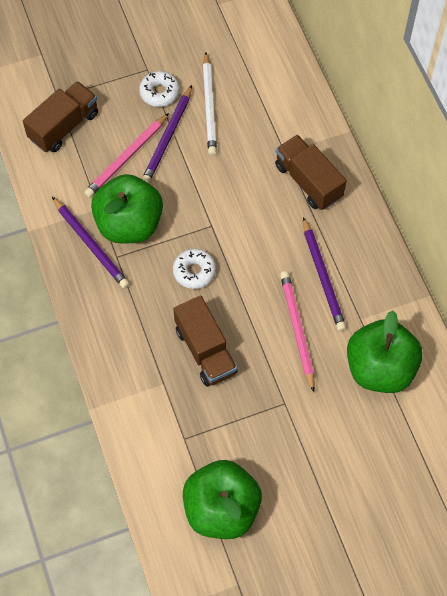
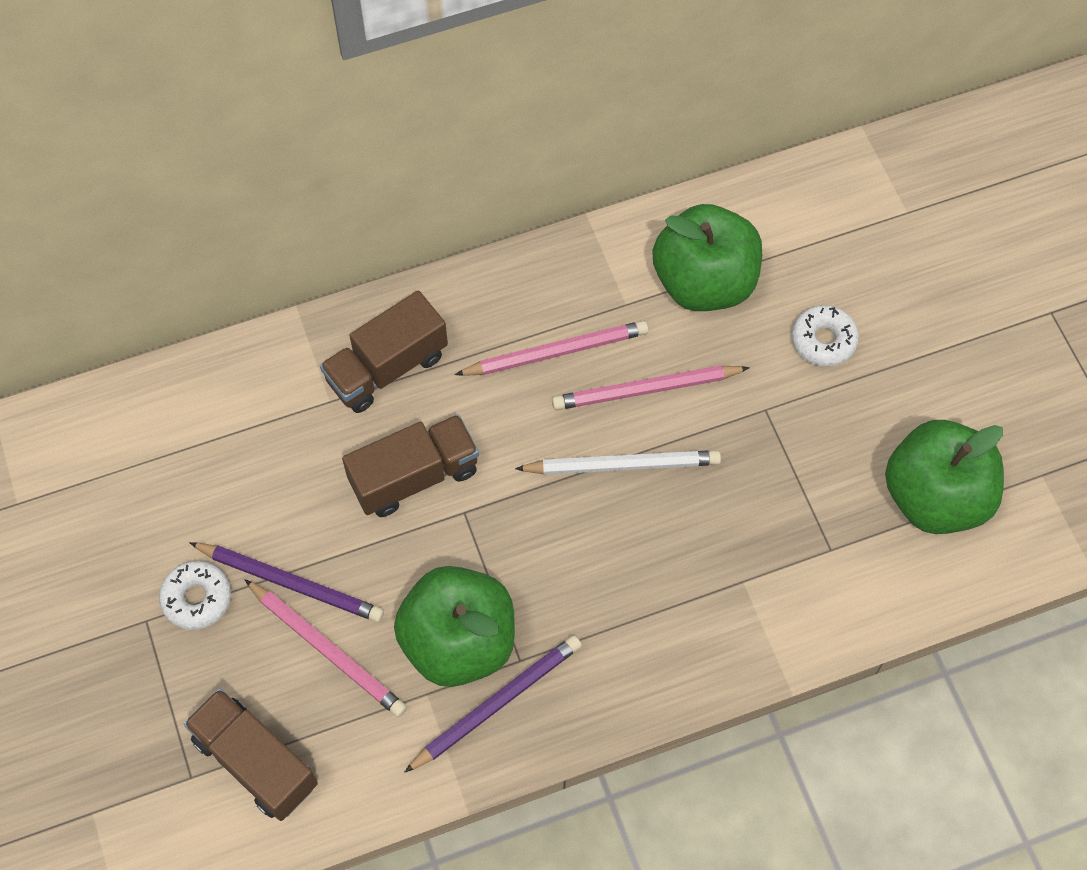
camera: 90 degrees left, 0 degrees up
white donut [173,249,216,289] -> white donut moved to [792,305,859,367]
brown truck [173,295,238,387] -> brown truck moved to [342,414,479,517]
white pencil [203,52,217,155] -> white pencil moved to [515,450,721,475]
purple pencil [303,217,346,331] -> pink pencil [455,321,649,376]

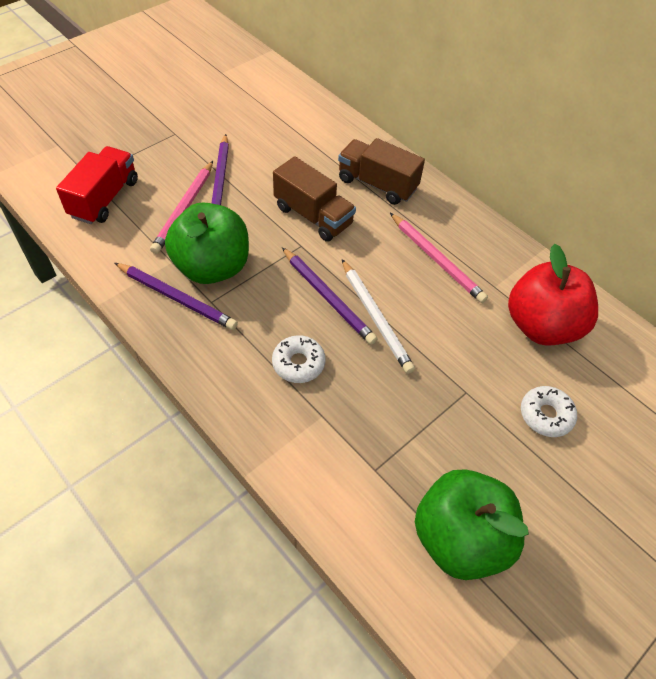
camera: 65 degrees right, 10 degrees down
white donut [159,561,231,630] -> white donut moved to [272,335,325,383]
brown truck [184,688,318,821] -> red truck [56,146,138,224]
pink pencil [552,365,750,410] -> none
green apple [653,204,762,311] -> red apple [508,244,598,346]
none -> purple pencil [282,247,377,345]

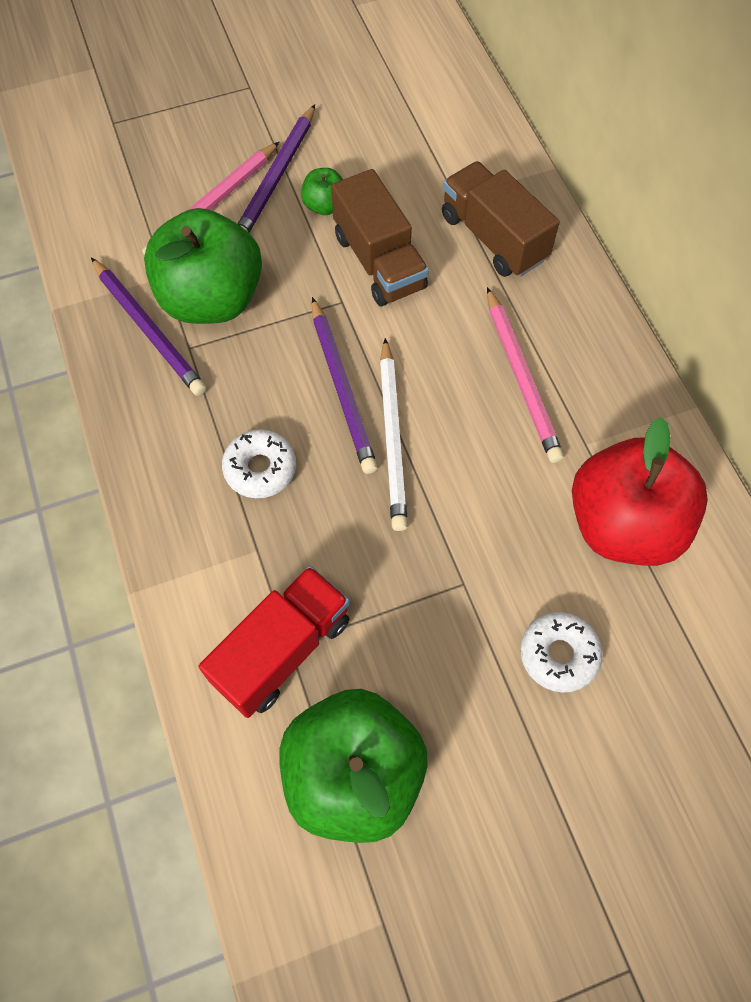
camera: 25 degrees right, 10 degrees up
red truck [56,146,138,224] -> red truck moved to [198,566,350,718]
none -> green apple [301,168,343,215]

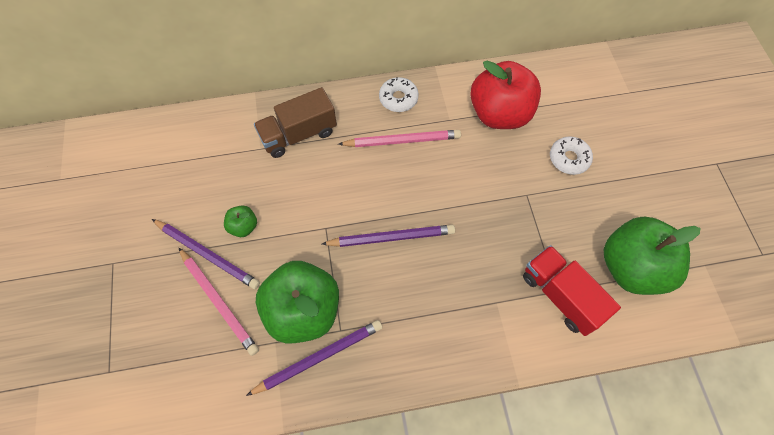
camera: 80 degrees left, 0 degrees up
white donut [222,429,296,498] -> white donut moved to [379,77,419,112]
brown truck [331,169,429,306] -> none
white pencil [380,338,408,531] -> none

